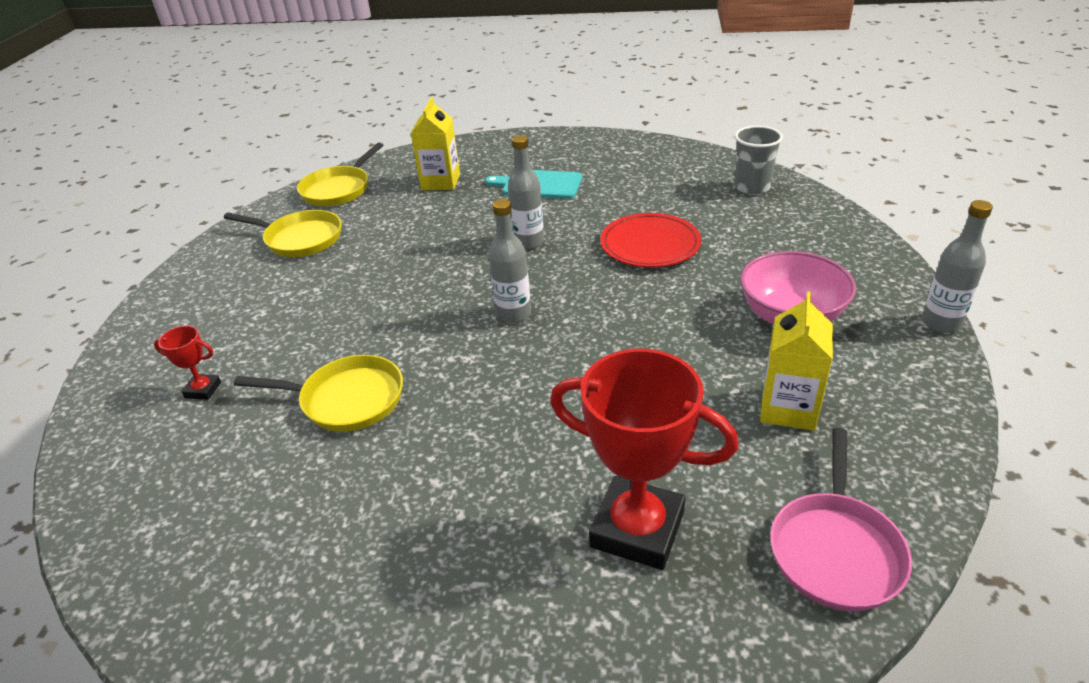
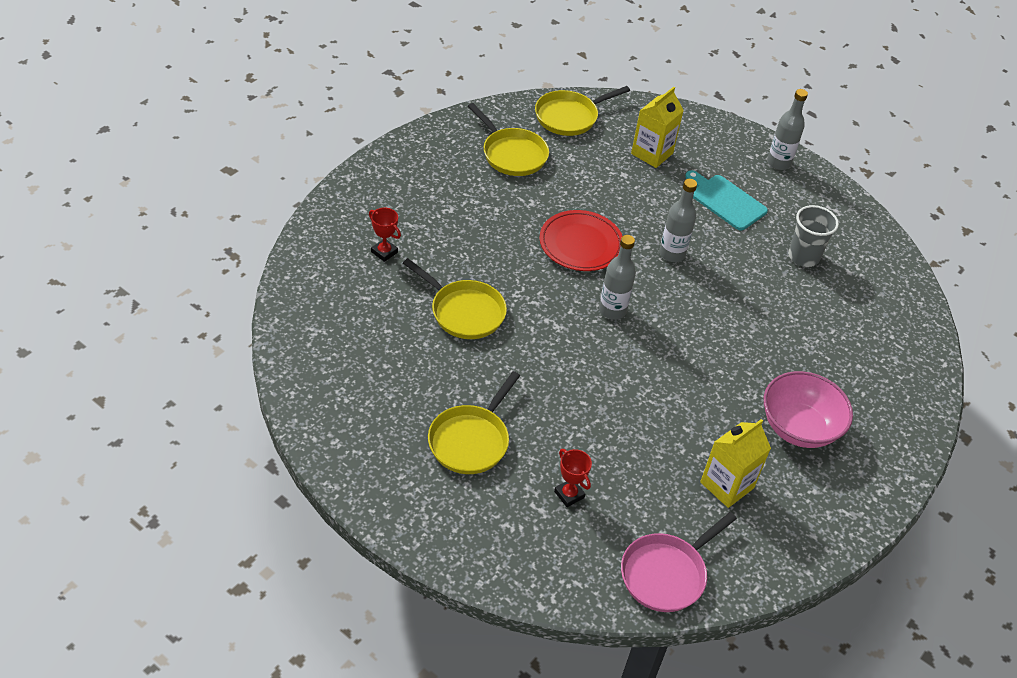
camera: 25 degrees right, 10 degrees up
red trophy [550,349,739,570] -> red trophy [554,449,592,507], size x0.45
red plate [600,213,701,267] -> red plate moved to [540,210,622,271]
grey cup [735,126,783,195] -> grey cup moved to [788,205,839,267]
grey bottle [922,200,993,333] -> grey bottle moved to [767,89,808,170]
none -> yellow pan [428,371,520,474]

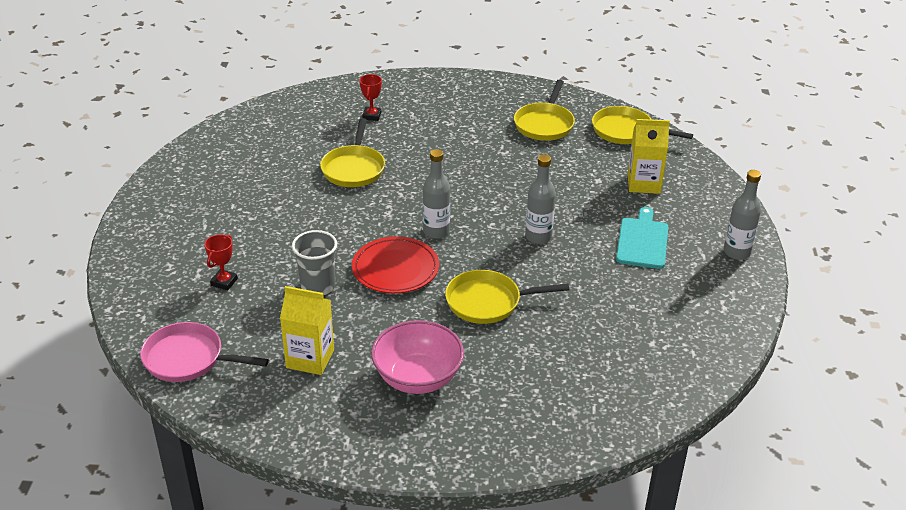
camera: 60 degrees right, 10 degrees down
yellow pan [428,371,520,474] -> yellow pan moved to [445,270,569,324]
red plate [540,210,622,271] -> red plate moved to [352,236,439,293]
grey cup [788,205,839,267] -> grey cup moved to [292,230,337,295]

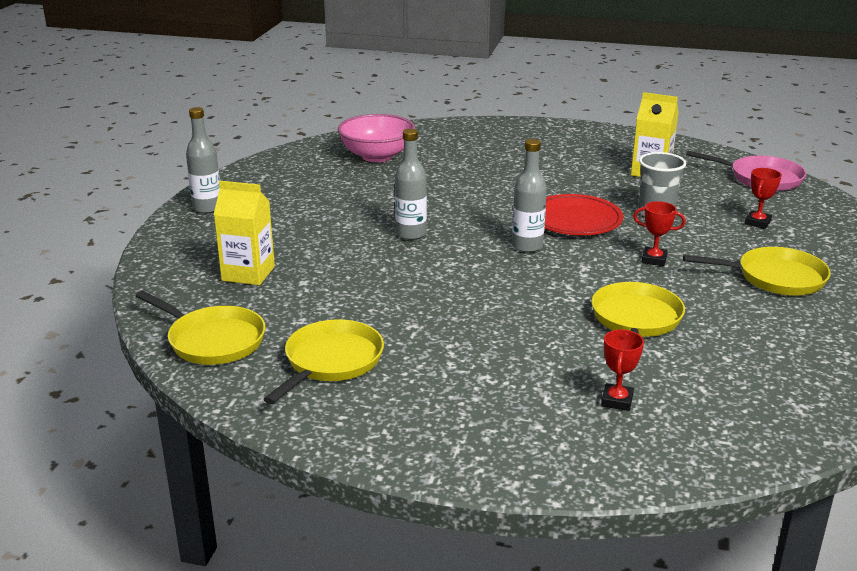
camera: 170 degrees left, 10 degrees down
pink bowl [371,320,464,394] -> pink bowl moved to [338,114,415,162]
yellow pan [445,270,569,324] -> yellow pan moved to [683,247,831,296]
turquoise cutting board [616,207,668,269] -> none
none -> red trophy [633,201,686,266]

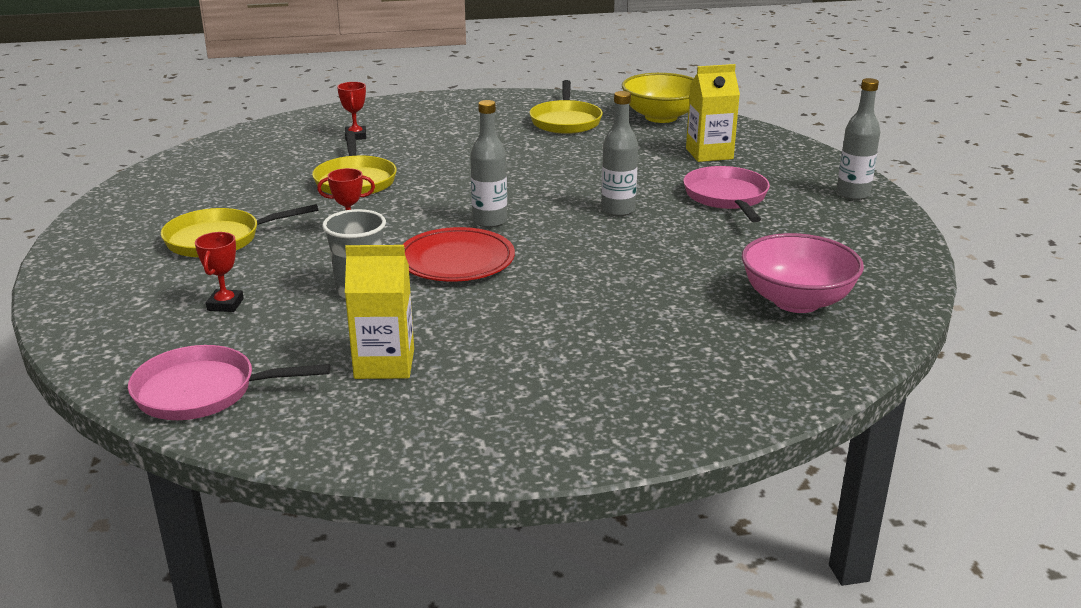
camera: 155 degrees right, 0 degrees up
yellow pan [136,291,266,365] -> yellow bowl [622,73,694,123]
none -> pink pan [683,166,770,222]

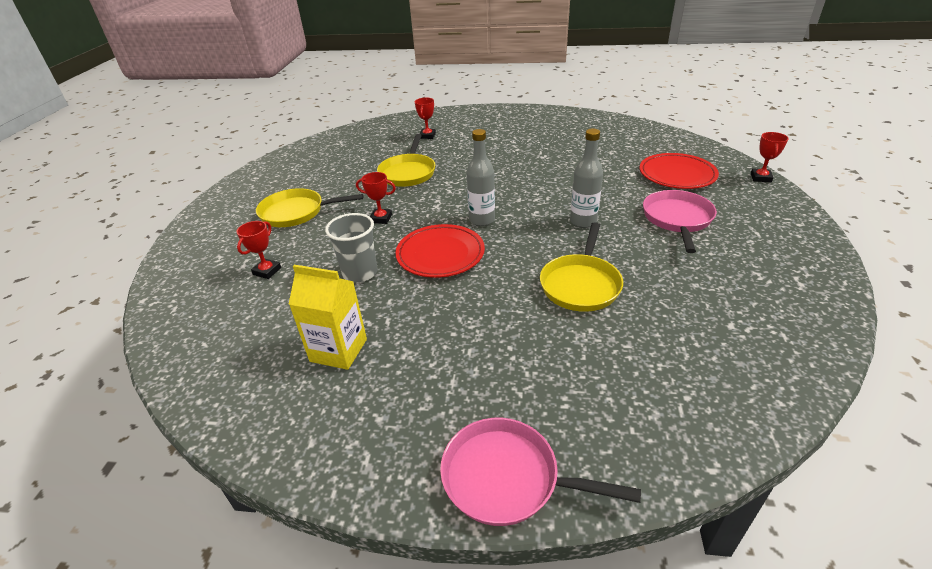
camera: 20 degrees right, 10 degrees up
pink pan [128,345,330,420] -> pink pan moved to [440,418,641,526]
yellow pan [529,80,603,134] -> yellow pan moved to [540,222,623,312]
yellow bowl [622,73,694,123] -> none
yellow carton [686,64,740,162] -> red plate [640,153,719,189]
pink bowl [742,233,864,313] -> none
grey bottle [837,78,880,200] -> none
none -> red trophy [751,132,789,182]

